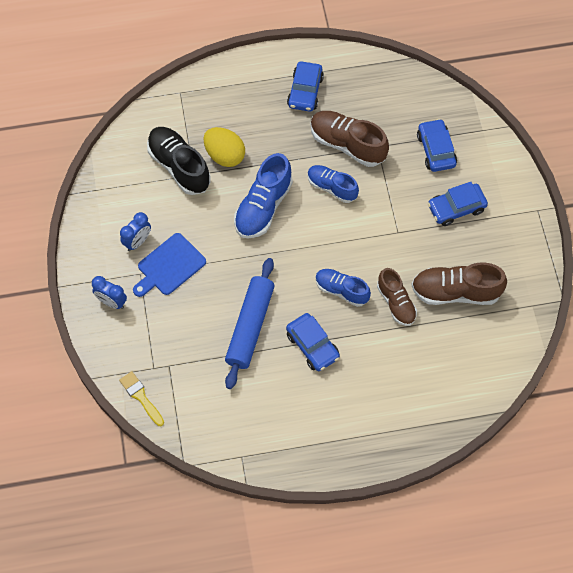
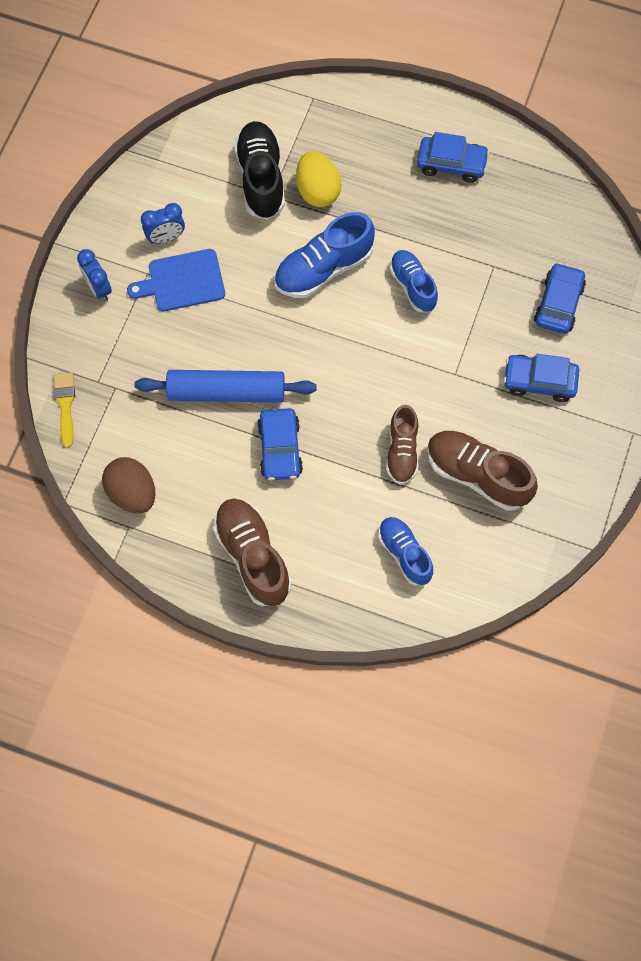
camera: 30 degrees right, 5 degrees up
blue rolling pin [225,258,275,389] -> blue rolling pin turned 45 degrees clockwise [134,370,317,403]
blue car [287,61,324,112] -> blue car turned 120 degrees counterclockwise [417,132,490,183]
brown shoe [311,111,389,167] -> brown shoe moved to [213,498,292,606]
blue shoe [315,269,371,307] -> blue shoe moved to [378,517,433,585]
none -> brown egg [102,457,156,514]

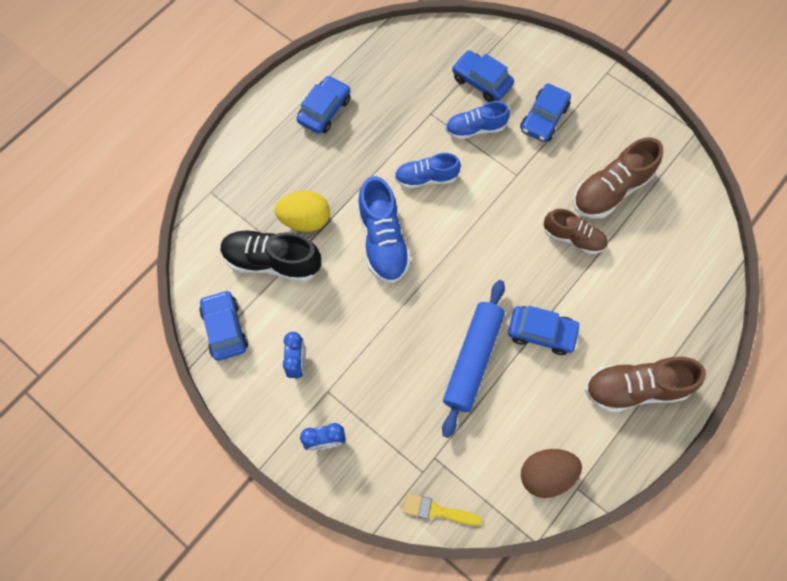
camera: 70 degrees left, 0 degrees up
blue cutting board [127,249,225,311] -> none
blue shoe [378,517,433,585] -> blue shoe moved to [445,101,510,140]
none -> blue car [199,290,248,361]

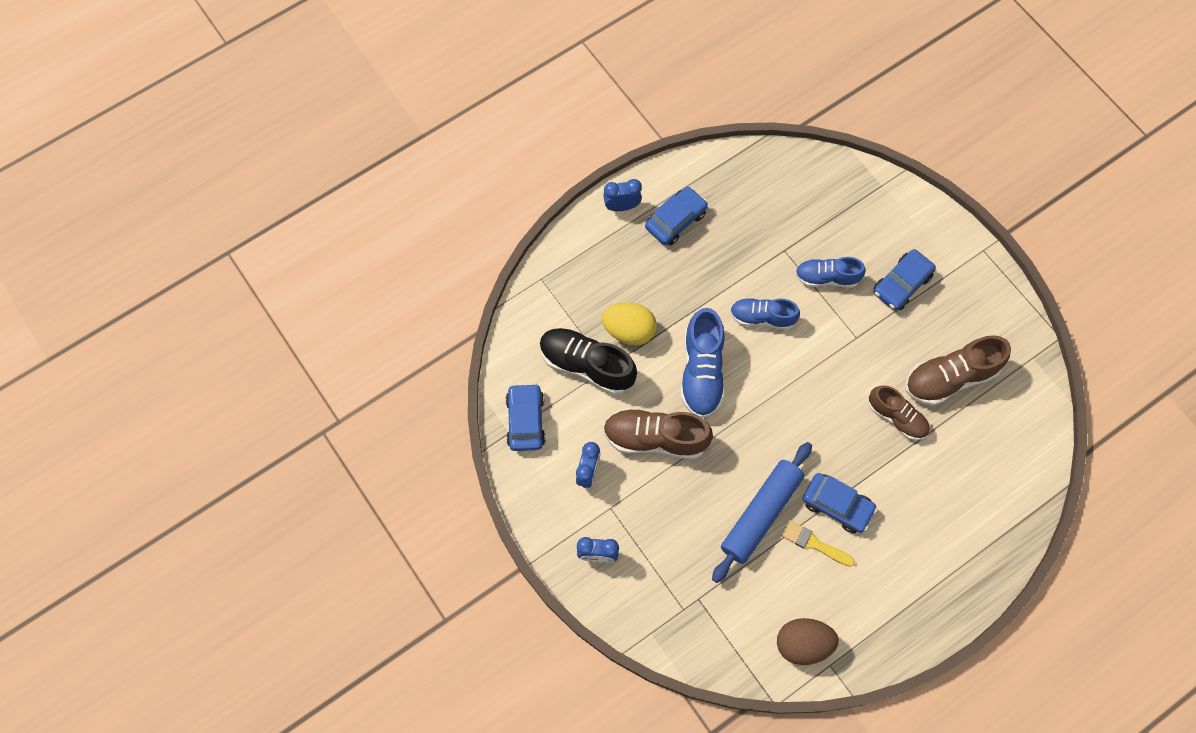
camera: 15 degrees right, 0 degrees up
yellow brush [403,493,482,526] -> yellow brush moved to [782,521,855,567]
blue car [452,50,514,102] -> none
brown shoe [585,357,706,412] -> brown shoe moved to [603,408,713,459]
none -> blue clock [603,179,642,211]

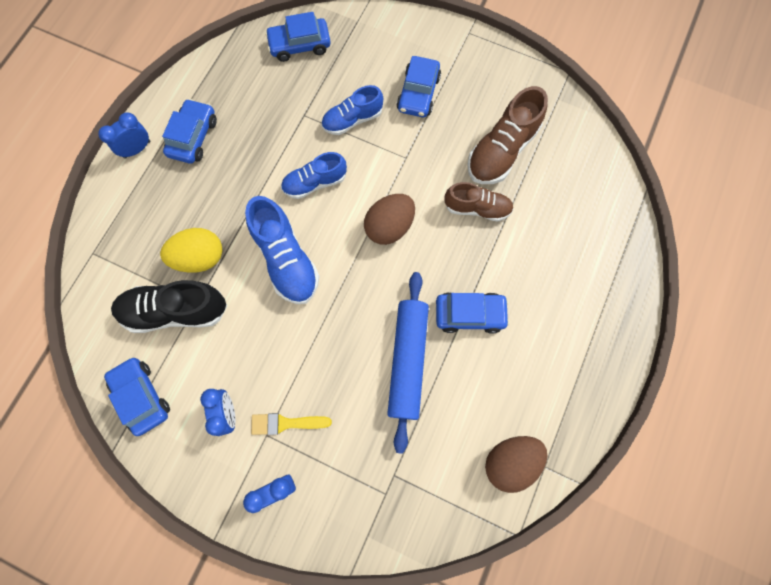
camera: 30 degrees left, 5 degrees up
brown shoe [603,408,713,459] -> none
yellow brush [782,521,855,567] -> yellow brush moved to [251,413,332,435]
none -> blue car [265,12,330,62]
none -> brown egg [364,194,415,245]

